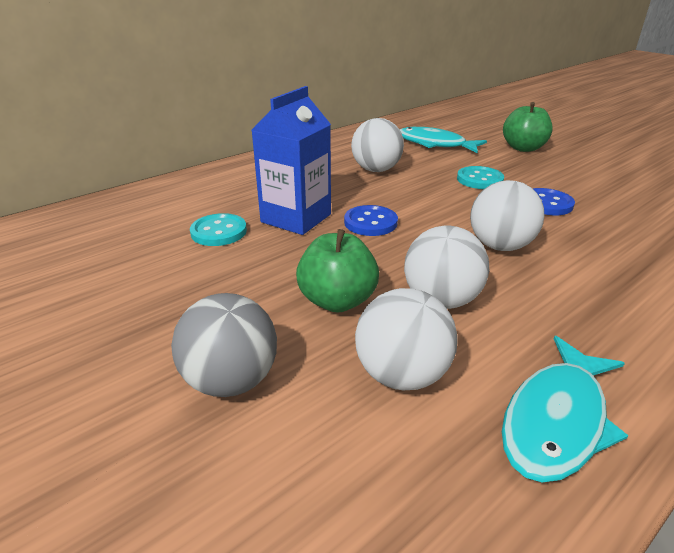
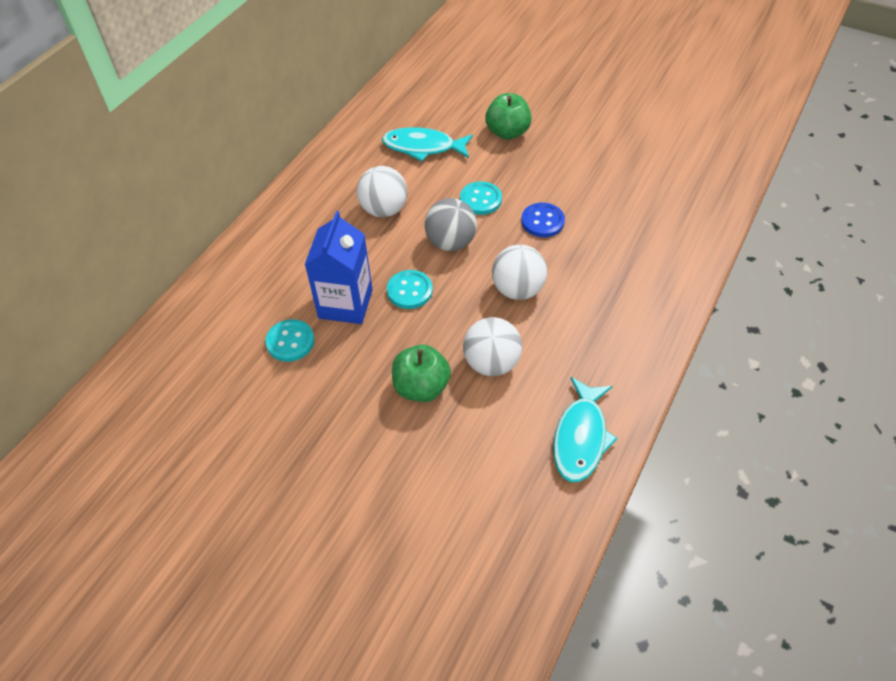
camera: 20 degrees left, 20 degrees up
grey ball [171,293,277,397] -> grey ball moved to [425,198,477,251]
blue button [344,205,398,236] -> turquoise button [387,270,433,309]
white ball [355,288,458,390] -> none

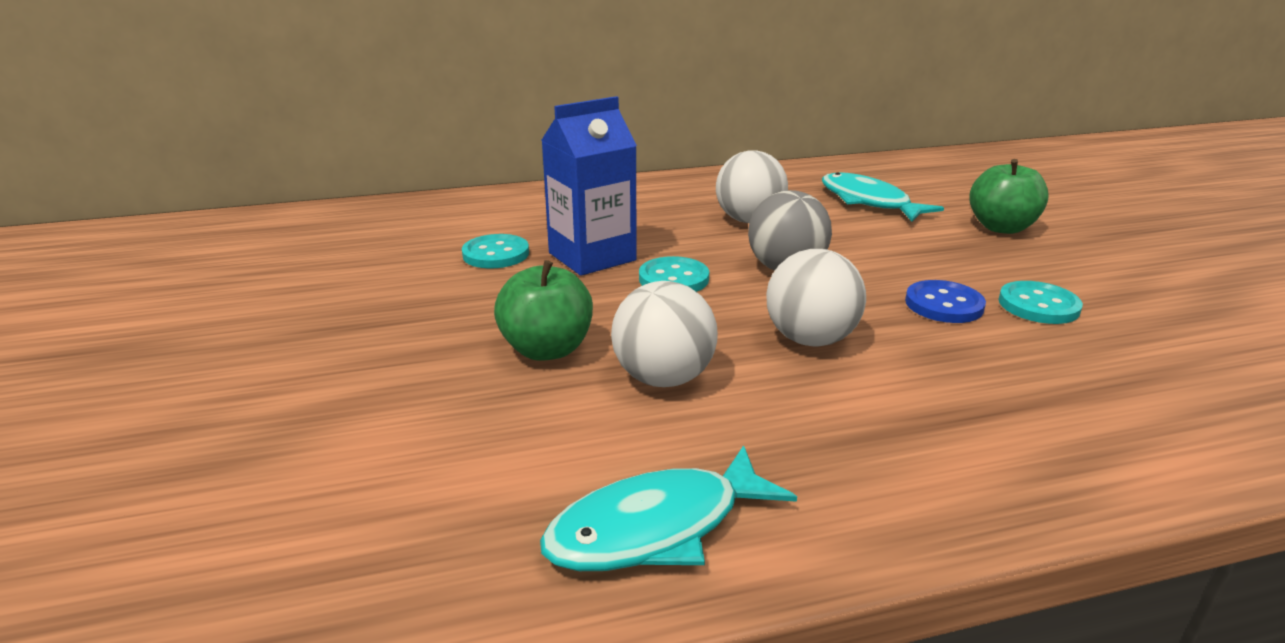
camera: 45 degrees right, 25 degrees down
turquoise button [460,181,502,215] -> turquoise button moved to [999,281,1083,324]

